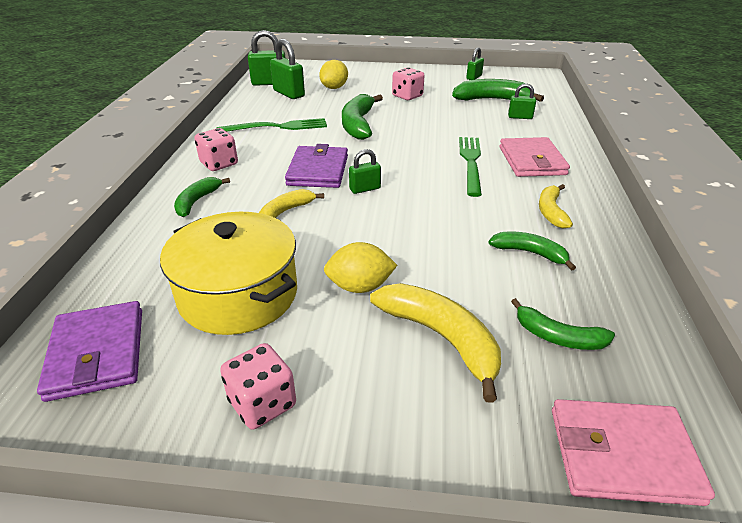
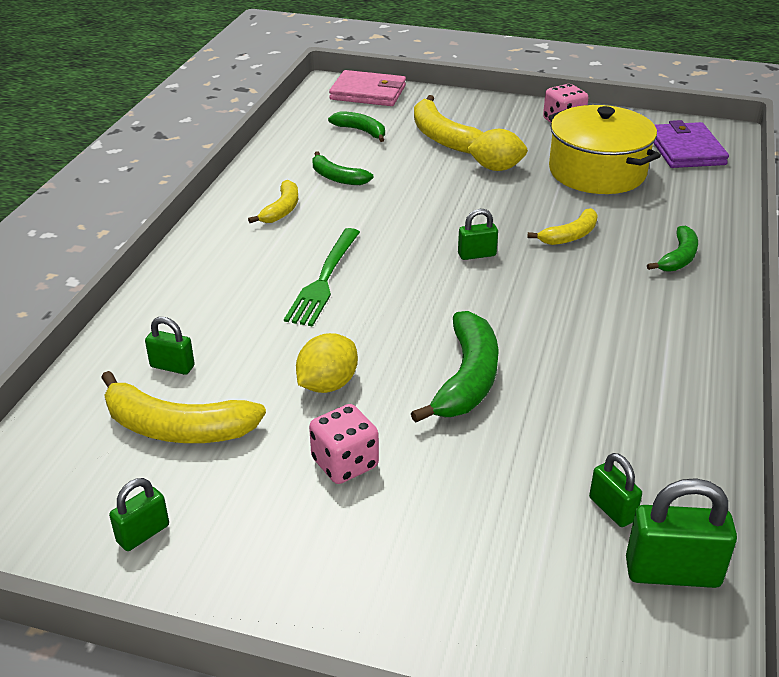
camera: 170 degrees left, 0 degrees up
pink dice [194,128,238,171] -> none
green fork [216,118,327,132] -> none
green padlock [270,39,305,99] -> green padlock [589,453,642,527], size x0.59
purple wallet [285,144,348,188] -> none
yellow lemon [319,60,348,89] -> yellow lemon moved to [296,333,358,393]
green banana [452,79,544,102] -> yellow banana [101,371,266,443]
pink wallet [500,137,570,177] -> none

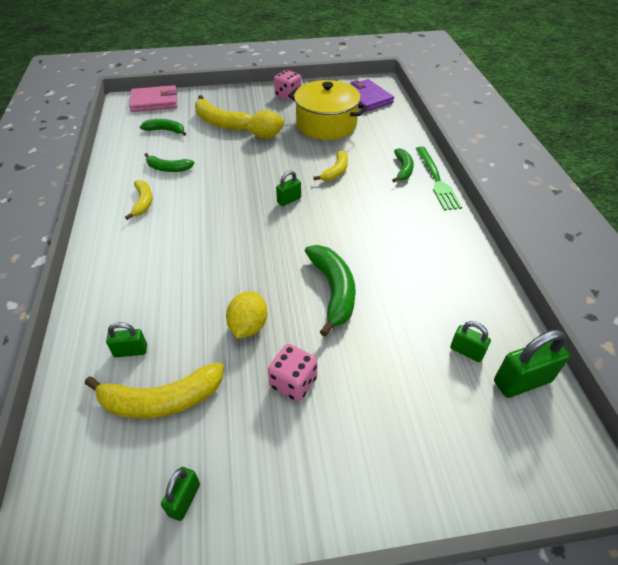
camera: 25 degrees left, 10 degrees up
green fork [284,228,360,327] -> green fork moved to [415,146,462,210]

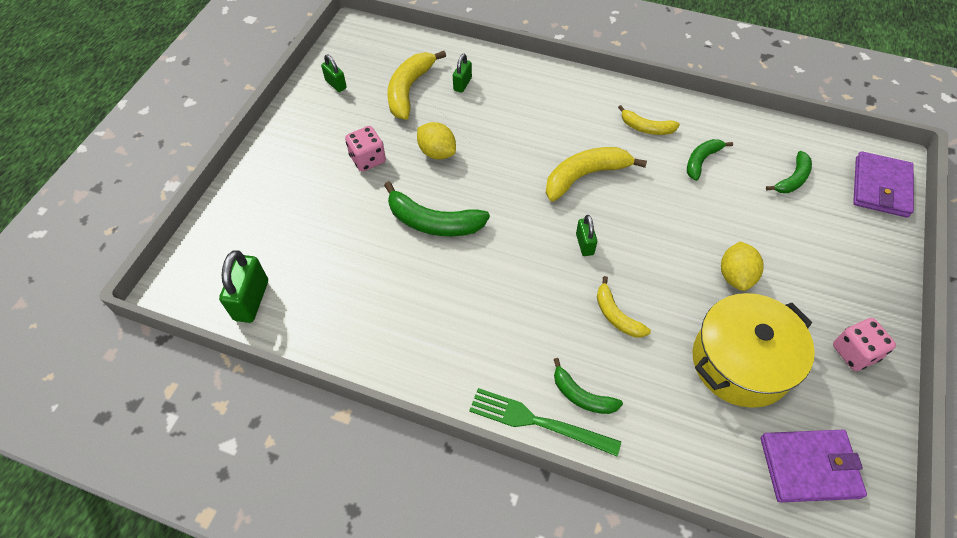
camera: 120 degrees right, 10 degrees up
pink wallet [129,85,177,112] -> purple wallet [853,151,914,218]
yellow banana [195,95,253,130] -> yellow banana moved to [546,147,647,202]
green padlock [450,321,491,362] -> none

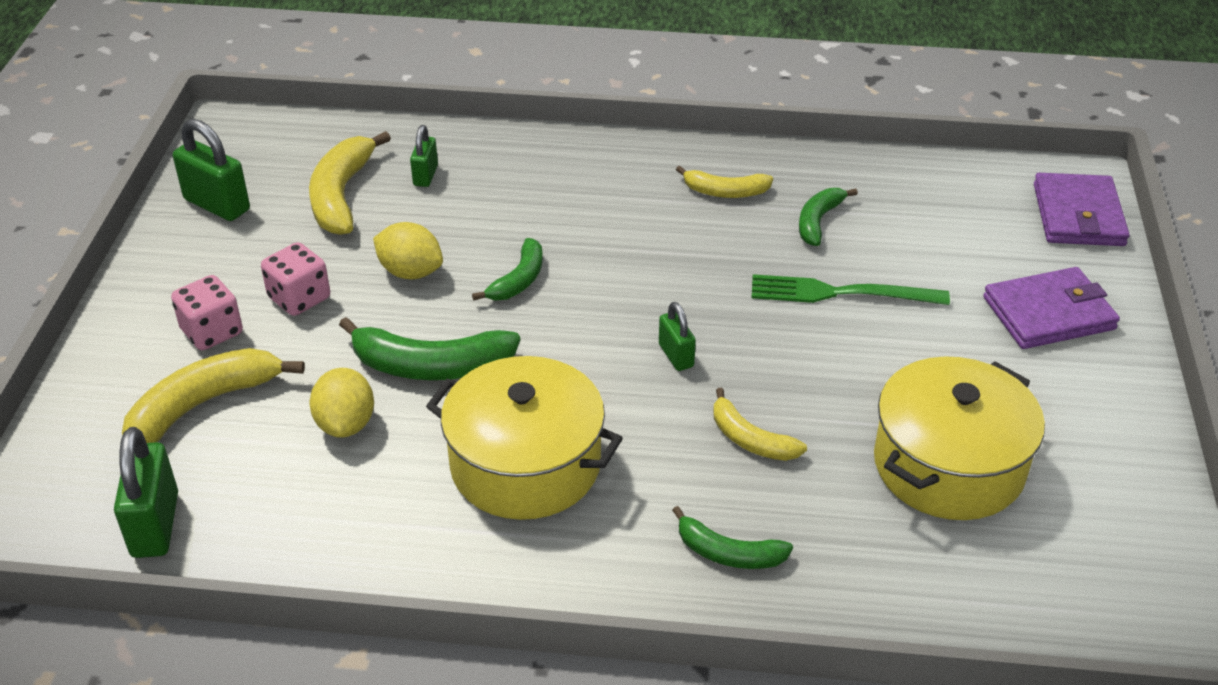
camera: 15 degrees left, 15 degrees down
green padlock [321,55,347,92] -> green padlock [173,119,250,221], size x1.69
green fork [469,388,621,456] -> green fork moved to [752,274,950,305]
yellow banana [546,147,647,202] -> yellow banana moved to [122,348,305,443]
yellow lemon [721,241,764,291] -> yellow lemon moved to [309,368,374,438]
purple wallet [761,430,867,502] -> purple wallet moved to [983,267,1120,349]
green banana [766,151,812,193] -> green banana moved to [472,238,543,301]
pink dice [833,318,896,371] -> pink dice moved to [171,275,243,350]
none -> yellow pot [426,356,623,520]

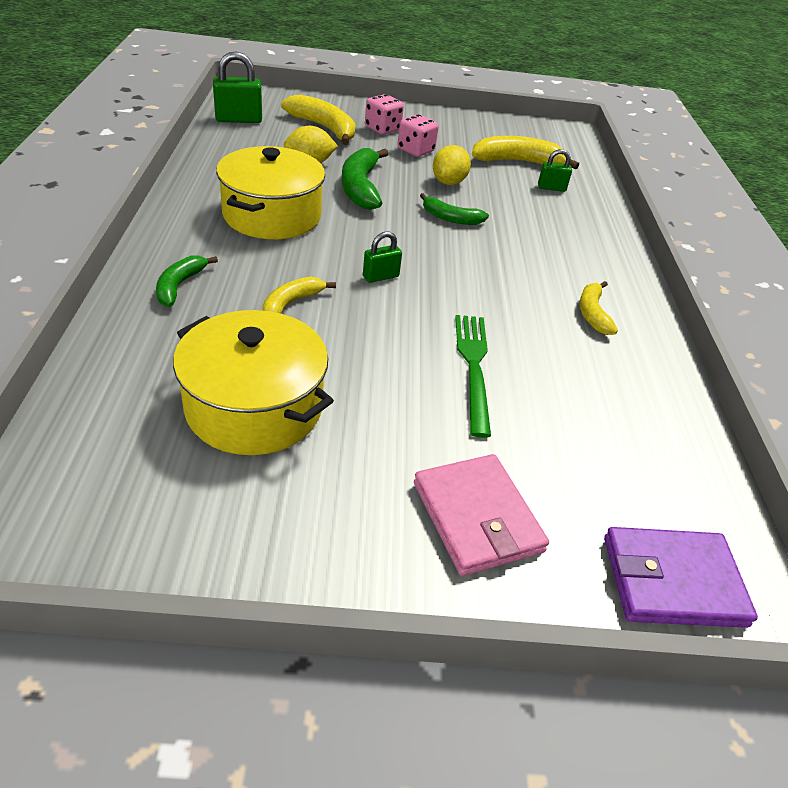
camera: 80 degrees right, 0 degrees up
green padlock [173,119,250,221] -> none
green banana [799,188,858,246] -> none
purple wallet [983,267,1120,349] -> pink wallet [414,454,549,576]

